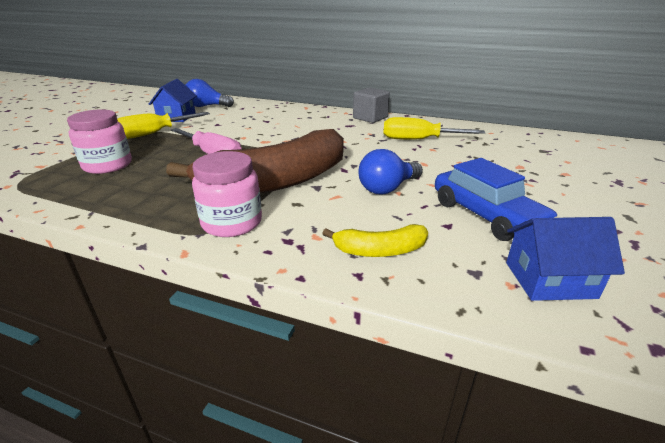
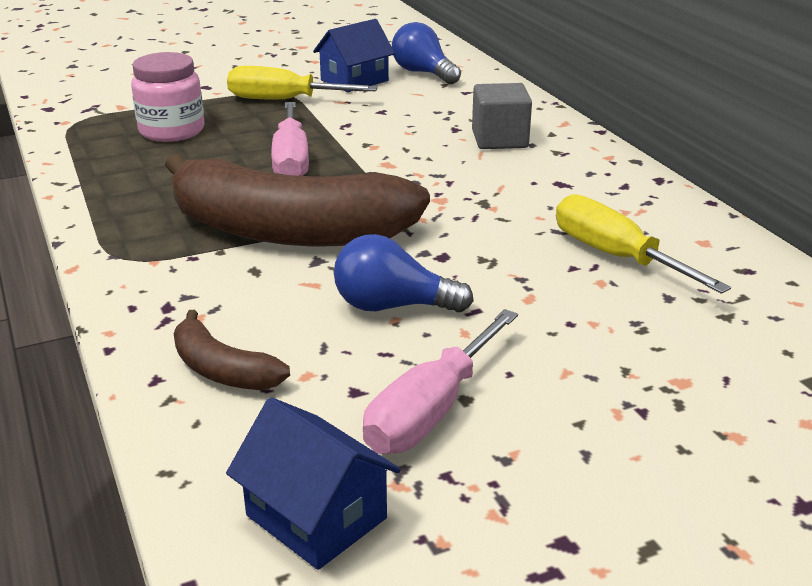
camera: 45 degrees right, 0 degrees up
pink jar [192,151,262,237] -> none
yellow banana [322,224,428,257] -> brown banana [174,310,290,390]
grey cube [353,87,390,123] -> grey cube moved to [472,83,532,149]
blue car [435,158,559,241] -> pink screwdriver [363,309,518,454]

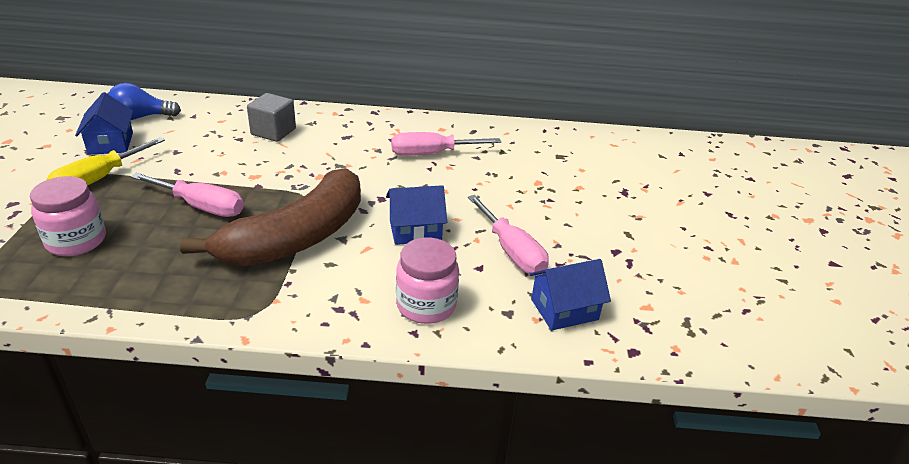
camera: 65 degrees left, 5 degrees up
brown banana [174,310,290,390] -> pink jar [396,238,459,324]
blue light bulb [334,234,474,312] -> blue house [386,185,447,245]
yellow screwdriver [556,194,731,294] -> pink screwdriver [391,132,501,156]

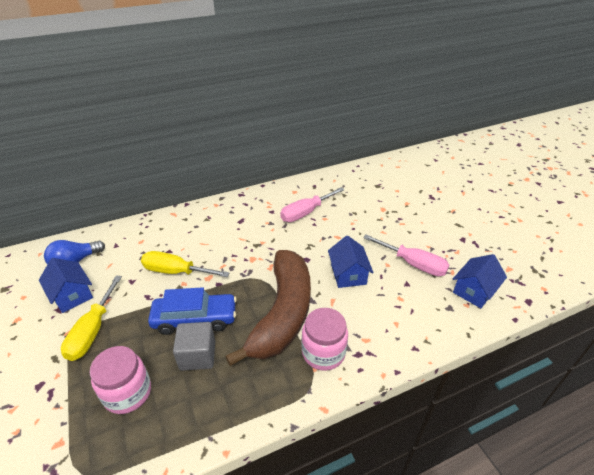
camera: 25 degrees left, 5 degrees up
pink screwdriver [131,173,244,217] -> blue car [148,287,237,335]
grey cube [247,93,296,142] -> grey cube moved to [173,322,215,371]
blue house [386,185,447,245] -> blue house turned 60 degrees counterclockwise [328,235,374,288]
pink jar [396,238,459,324] -> pink jar moved to [301,308,348,371]
none -> yellow screwdriver [141,251,230,277]

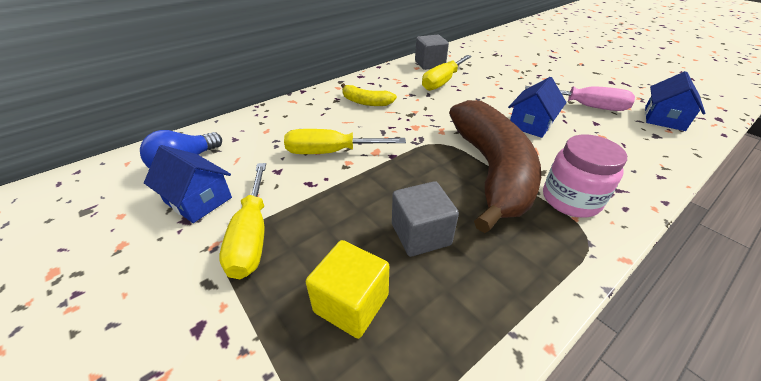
camera: 15 degrees left, 0 degrees up
pink jar [90,346,151,414] -> yellow cube [306,240,389,339]
blue car [148,287,237,335] -> none
pink screwdriver [280,187,345,222] -> yellow screwdriver [422,55,472,91]
blue house [328,235,374,288] -> blue house turned 60 degrees clockwise [508,77,566,138]
none -> yellow banana [341,83,397,106]
none -> grey cube [415,34,449,70]

